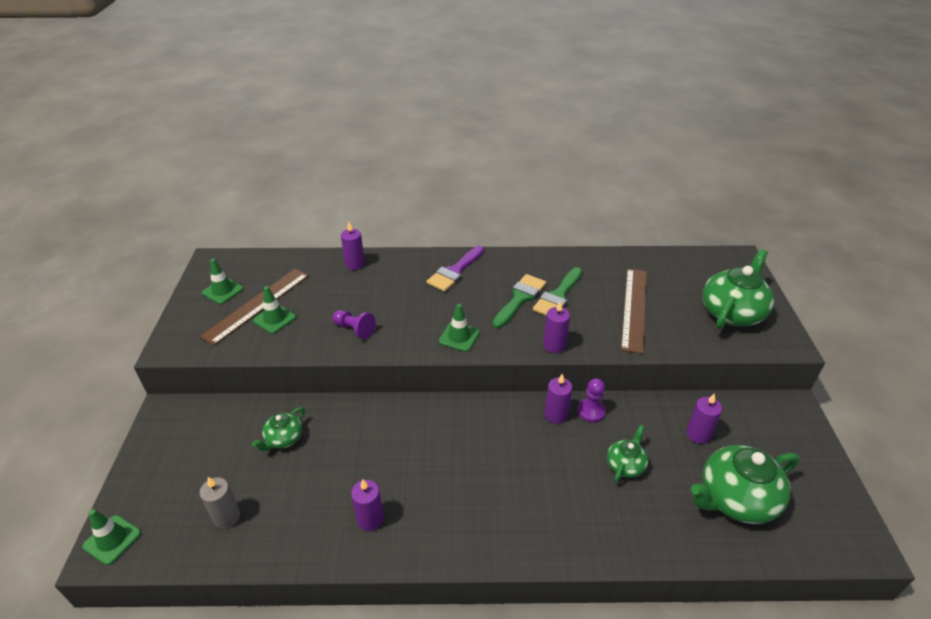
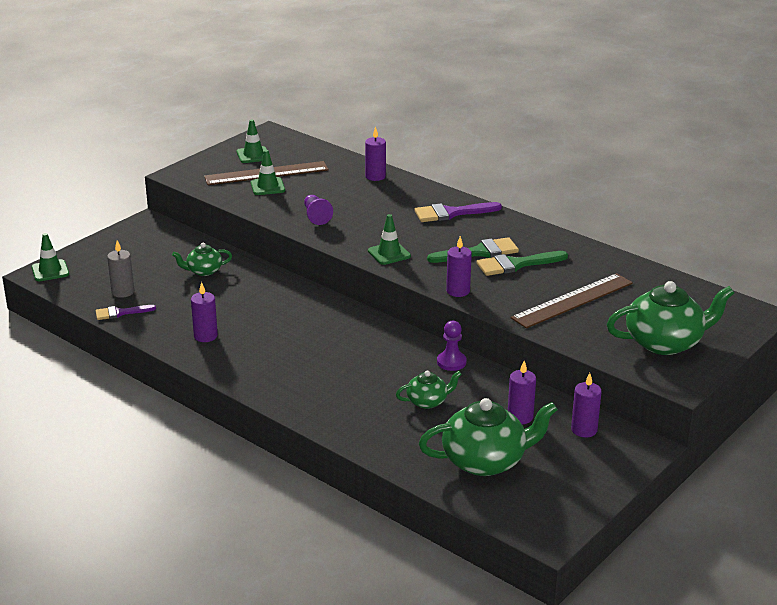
camera: 40 degrees right, 10 degrees down
purple candle [545,374,572,424] -> purple candle moved to [571,373,602,437]
green teapot [691,445,800,524] -> green teapot turned 150 degrees clockwise [419,398,558,476]
none -> purple brush [96,305,156,320]

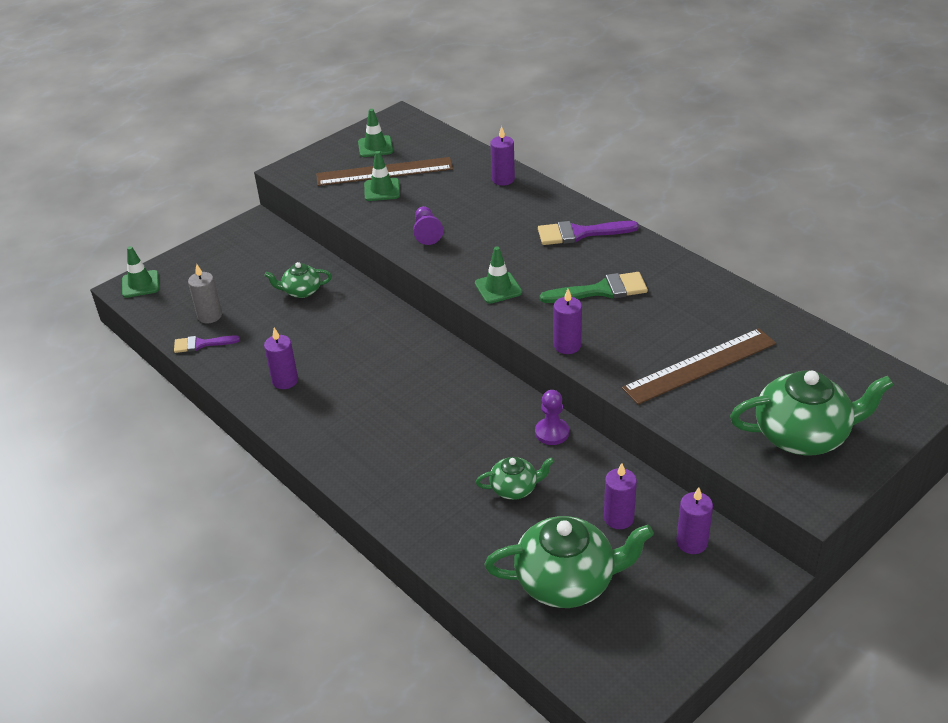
camera: 10 degrees right, 10 degrees up
green brush [477,251,568,276] -> none

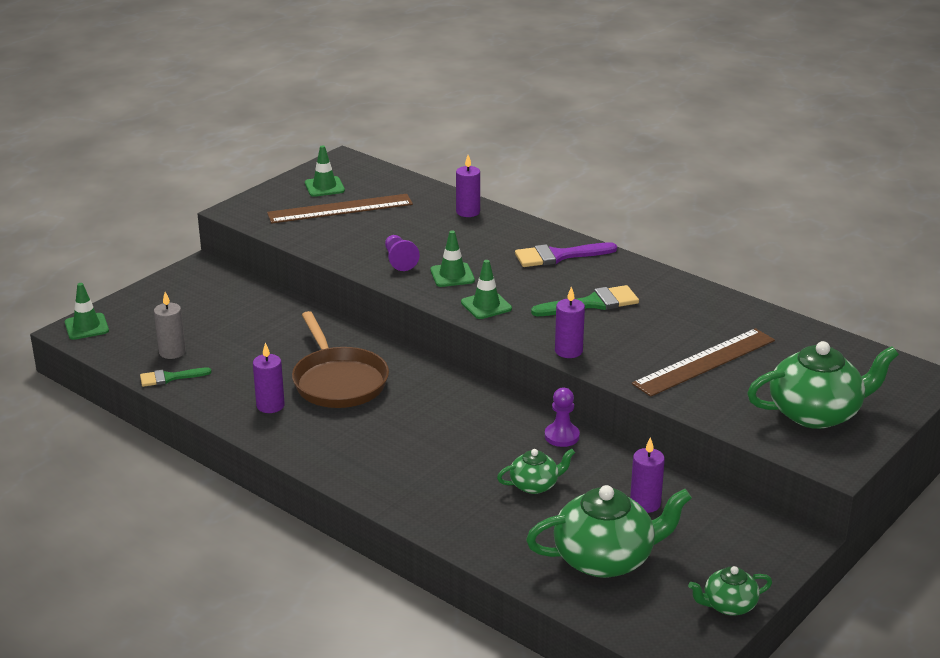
camera: 10 degrees left, 10 degrees down
purple brush [174,336,240,353] -> green brush [140,368,212,387]
green teapot [264,262,332,298] -> green teapot moved to [688,566,772,615]
green traffic cone [364,151,400,201] -> green traffic cone moved to [430,230,475,287]
purple candle [676,487,713,554] -> none
none -> brown pan [292,311,389,408]

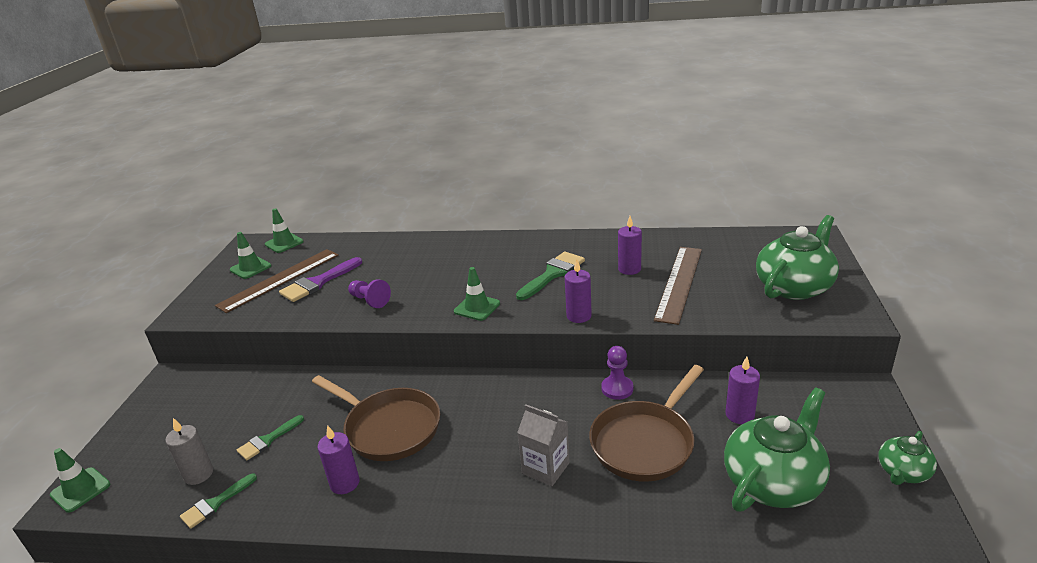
camera: 30 degrees left, 0 degrees up
green traffic cone [430,230,475,287] -> green traffic cone moved to [265,208,304,253]
purple candle [456,155,480,217] -> purple candle moved to [618,216,642,275]
green teapot [497,449,575,494] -> brown pan [589,365,704,481]
purple brush [515,242,617,267] -> purple brush moved to [279,257,362,302]
none -> green brush [237,415,304,460]
none -> grey carton [517,404,570,486]

